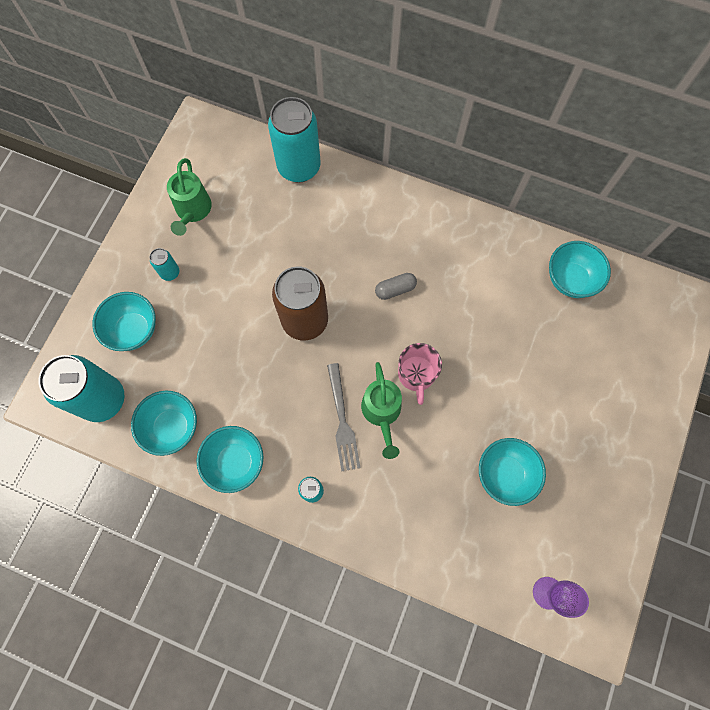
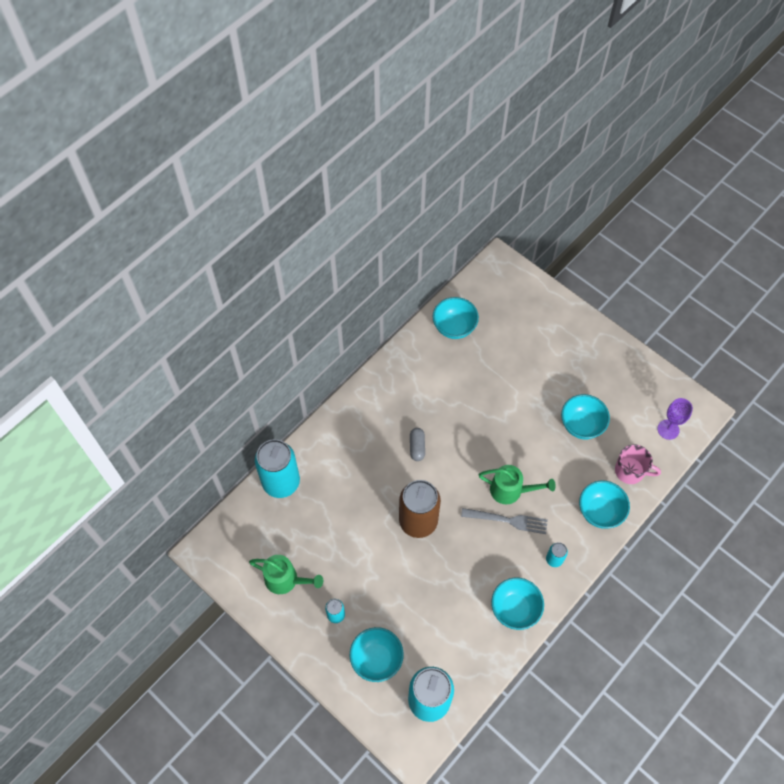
camera: 70 degrees left, 10 degrees down
turquoise bowl [131,391,197,456] -> turquoise bowl moved to [579,481,630,529]
pink mug [398,343,442,405] -> pink mug moved to [615,444,661,484]

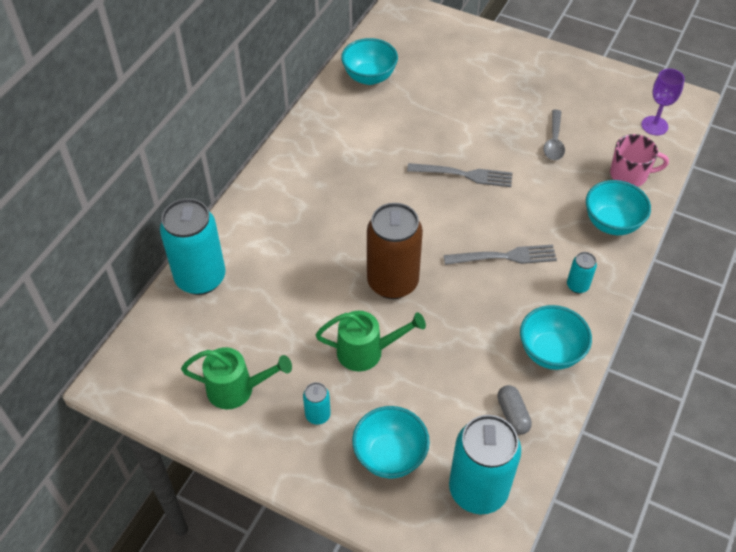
camera: 15 degrees left, 10 degrees down
grey capsule [410,428,425,461] -> grey capsule moved to [497,385,532,435]
green watering can [479,465,556,504] -> green watering can moved to [316,311,426,372]
turquoise bowl [561,394,610,439] -> grey spoon [543,110,565,160]
none -> grey fork [407,163,512,187]

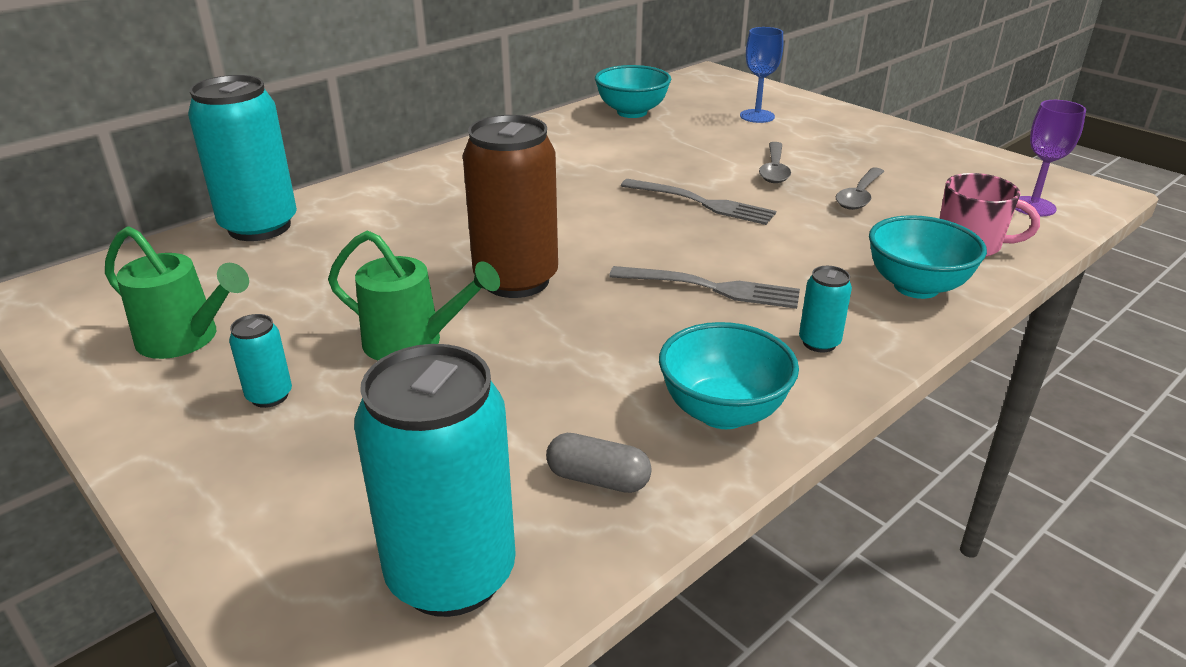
camera: 20 degrees right, 20 degrees down
turquoise bowl [352,406,430,478] -> none
grey capsule [497,385,532,435] -> grey capsule turned 75 degrees counterclockwise [546,433,652,493]
none -> blue goblet [740,27,783,123]
none -> grey spoon [759,142,791,183]

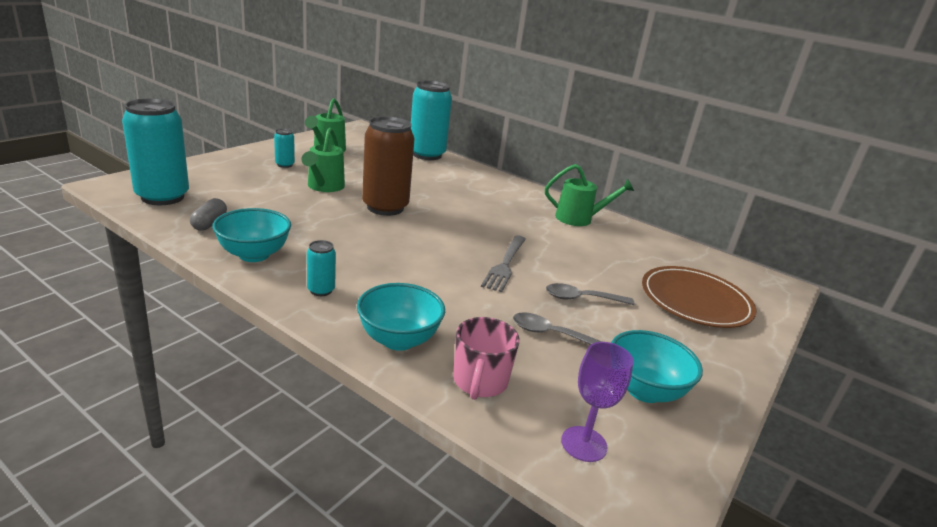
camera: 75 degrees right, 5 degrees down
turquoise bowl [595,65,671,118] -> turquoise bowl moved to [611,330,703,403]
grey fork [609,266,800,309] -> none
blue goblet [740,27,783,123] -> brown plate [642,266,757,328]
none -> green watering can [545,164,634,226]

